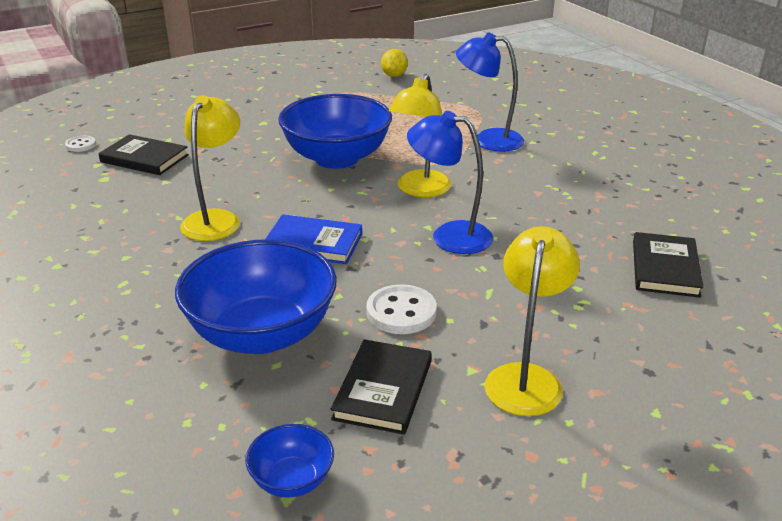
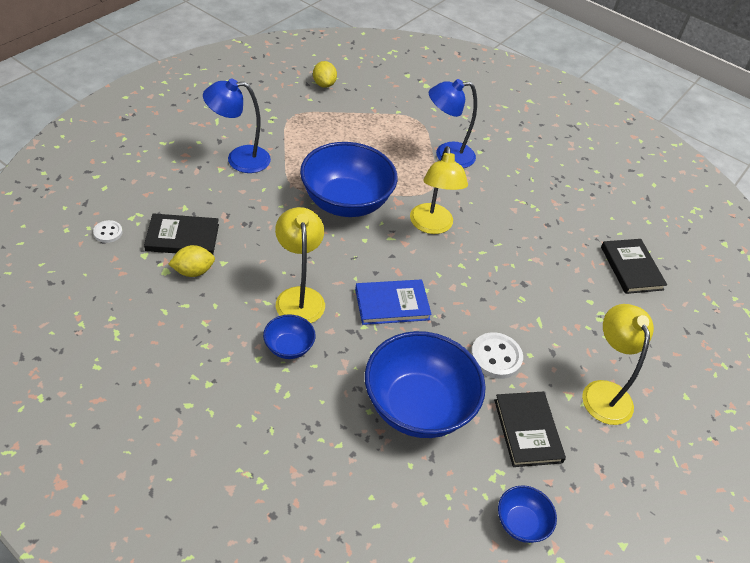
camera: 30 degrees left, 15 degrees up
blue lamp [407,111,494,254] -> blue lamp moved to [203,78,271,173]
none -> yellow lemon [168,245,215,277]
none -> blue bowl [263,314,316,359]

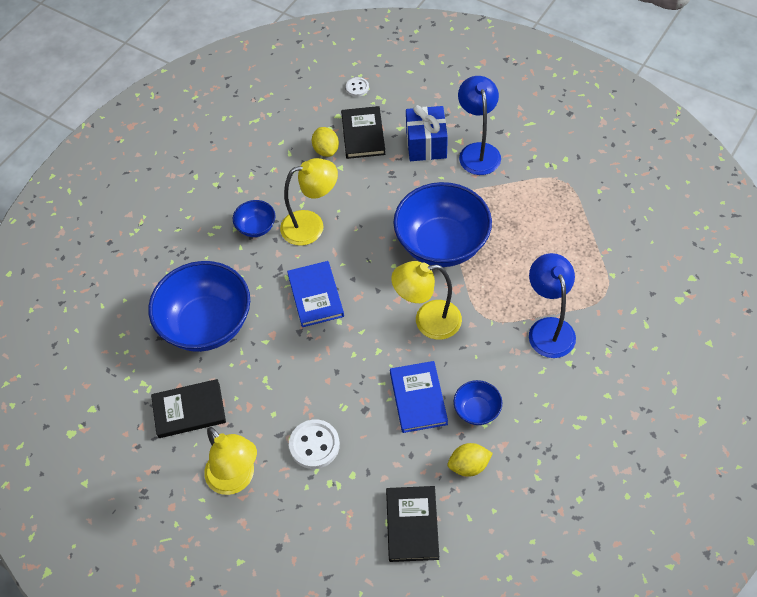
camera: 95 degrees right, 10 degrees up
yellow lemon [313,61,337,88] -> yellow lemon moved to [448,443,493,477]
white button [471,332,523,379] -> white button moved to [289,419,340,469]
blue bowl [498,485,557,543] -> blue bowl moved to [454,380,502,425]
yellow lamp [582,304,654,425] -> yellow lamp turned 60 degrees clockwise [204,427,257,495]
black book [601,239,667,294] -> black book turned 75 degrees counterclockwise [386,486,439,562]
none -> blue book [390,361,448,433]
none -> blue gift [406,105,448,161]

